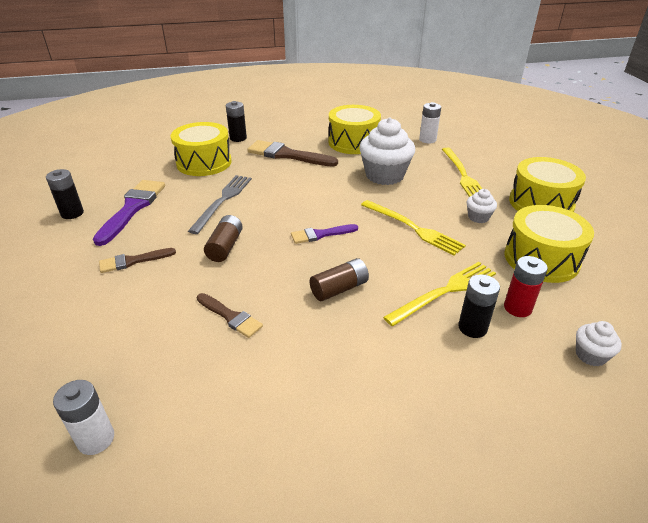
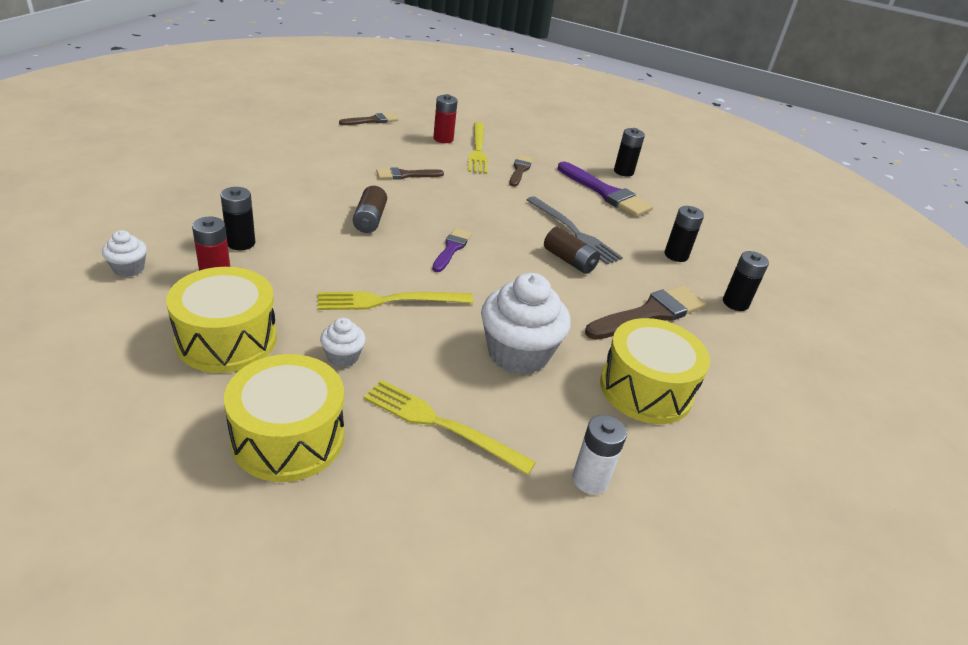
camera: 120 degrees right, 0 degrees up
white battery [53,380,114,455] -> brown brush [339,113,398,125]
yellow drum [171,122,232,176] -> black battery [664,206,704,262]
brown battery [204,215,243,262] -> brown battery moved to [544,227,600,274]
yellow fork [383,262,496,326] -> yellow fork moved to [468,122,487,174]
none -> red battery [433,94,458,143]

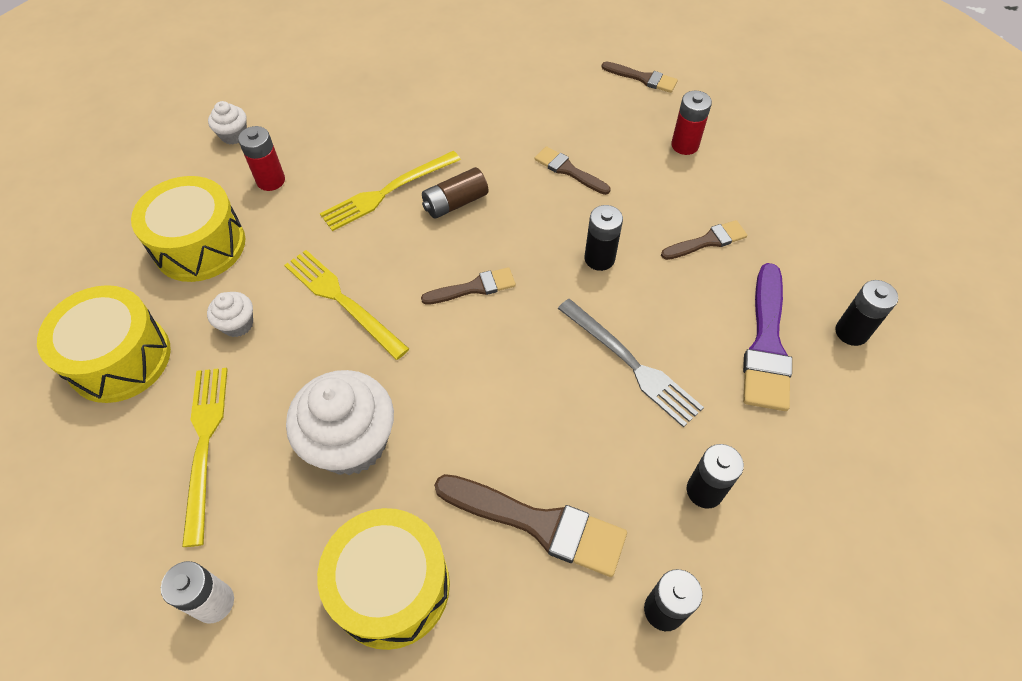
camera: 60 degrees right, 20 degrees up
black battery [220,187,255,250] -> black battery moved to [585,205,623,271]
purple brush [432,228,472,272] -> brown brush [421,267,516,305]
yellow fork [468,122,487,174] -> yellow fork moved to [320,151,461,231]
grey fork [527,196,623,264] -> grey fork turned 60 degrees counterclockwise [558,299,704,427]
brown battery [544,227,600,274] -> none

